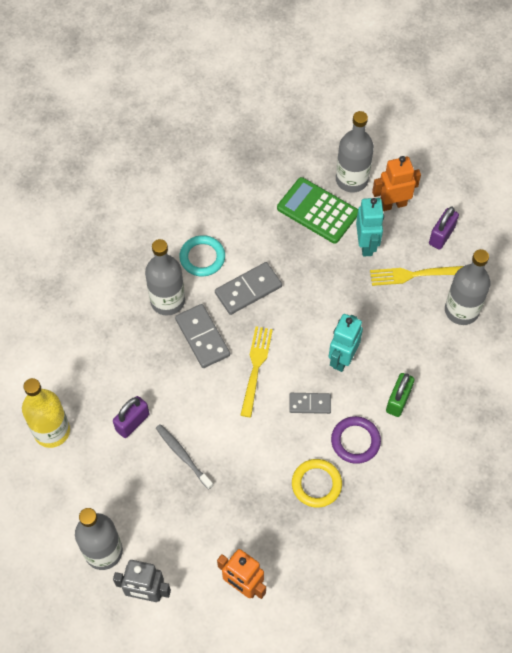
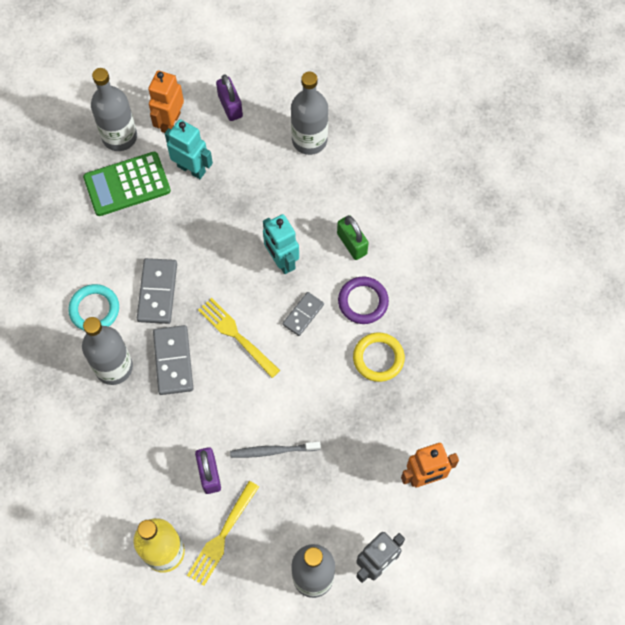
camera: 55 degrees left, 5 degrees up
grey domino [175,304,230,368] -> grey domino turned 75 degrees clockwise [153,325,193,395]
yellow fork [370,266,464,286] -> yellow fork moved to [187,481,259,586]

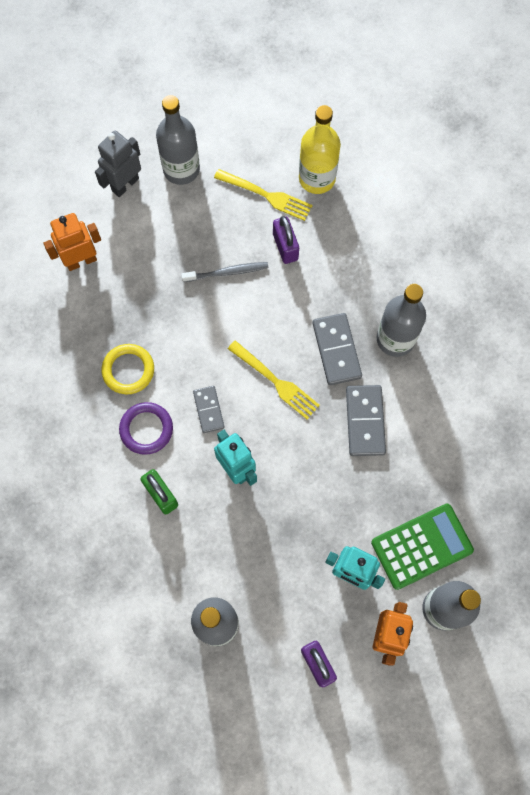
camera: 175 degrees right, 5 degrees up
turquoise ring [68,284,119,331] -> none
yellow fork [187,481,259,586] -> yellow fork turned 90 degrees clockwise [214,169,313,221]
grey domino [282,292,324,336] -> grey domino turned 45 degrees counterclockwise [193,386,225,433]

